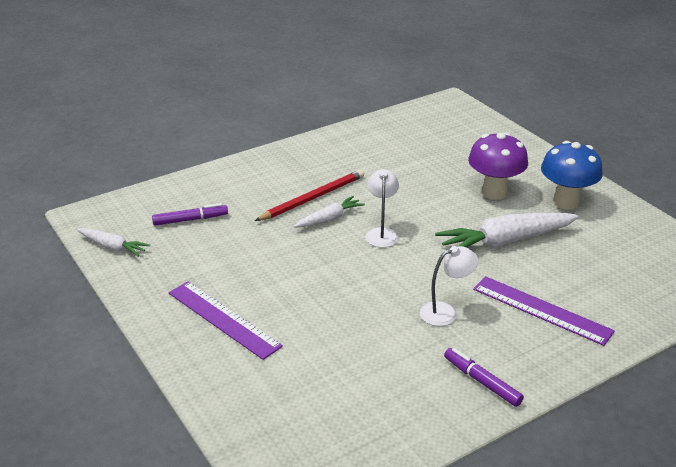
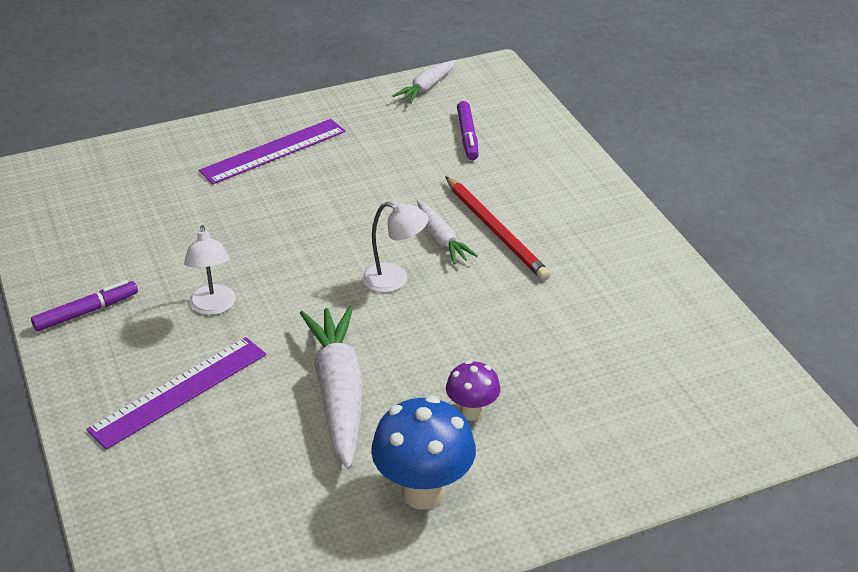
camera: 100 degrees right, 5 degrees up
purple mushroom [468,132,528,200] -> purple mushroom [446,360,501,421], size x0.57

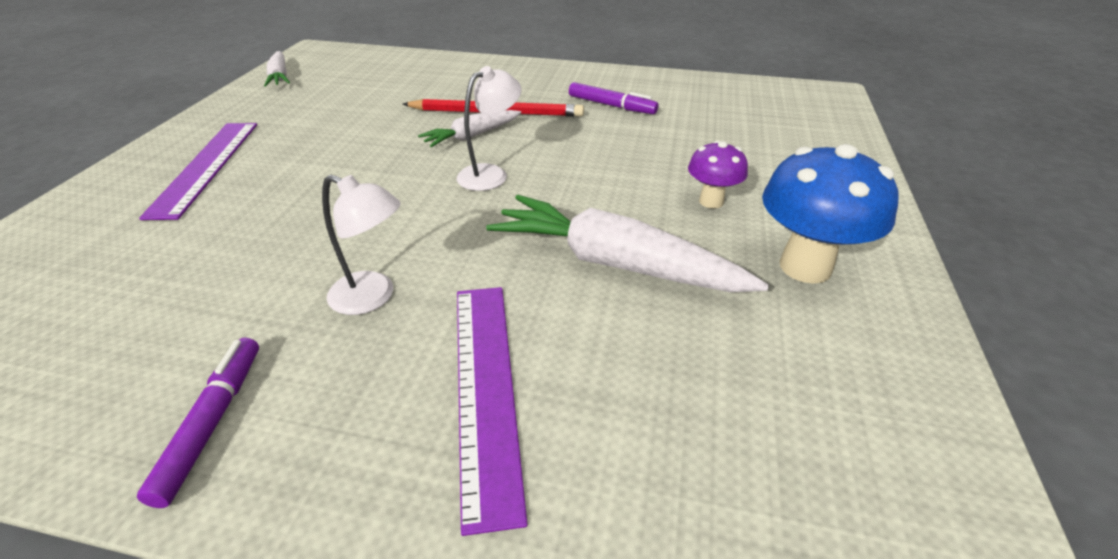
camera: 55 degrees left, 0 degrees up
white carrot [417,200,478,265] -> white carrot turned 135 degrees clockwise [418,110,521,147]
purple marker [457,101,479,160] -> purple marker moved to [569,82,658,114]

